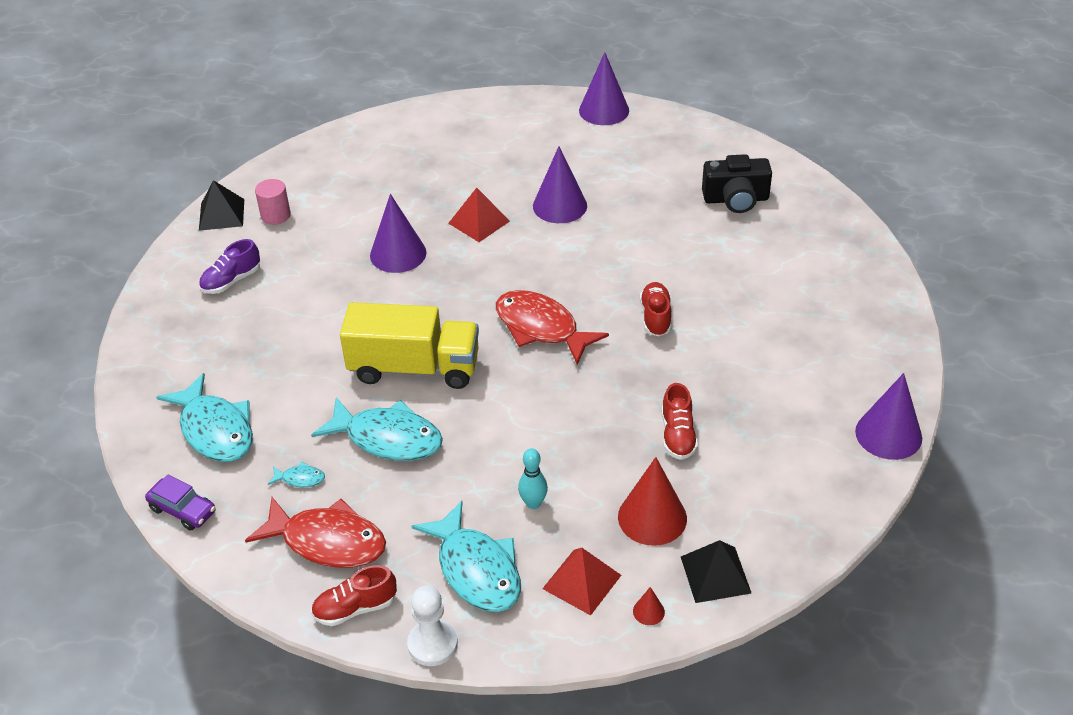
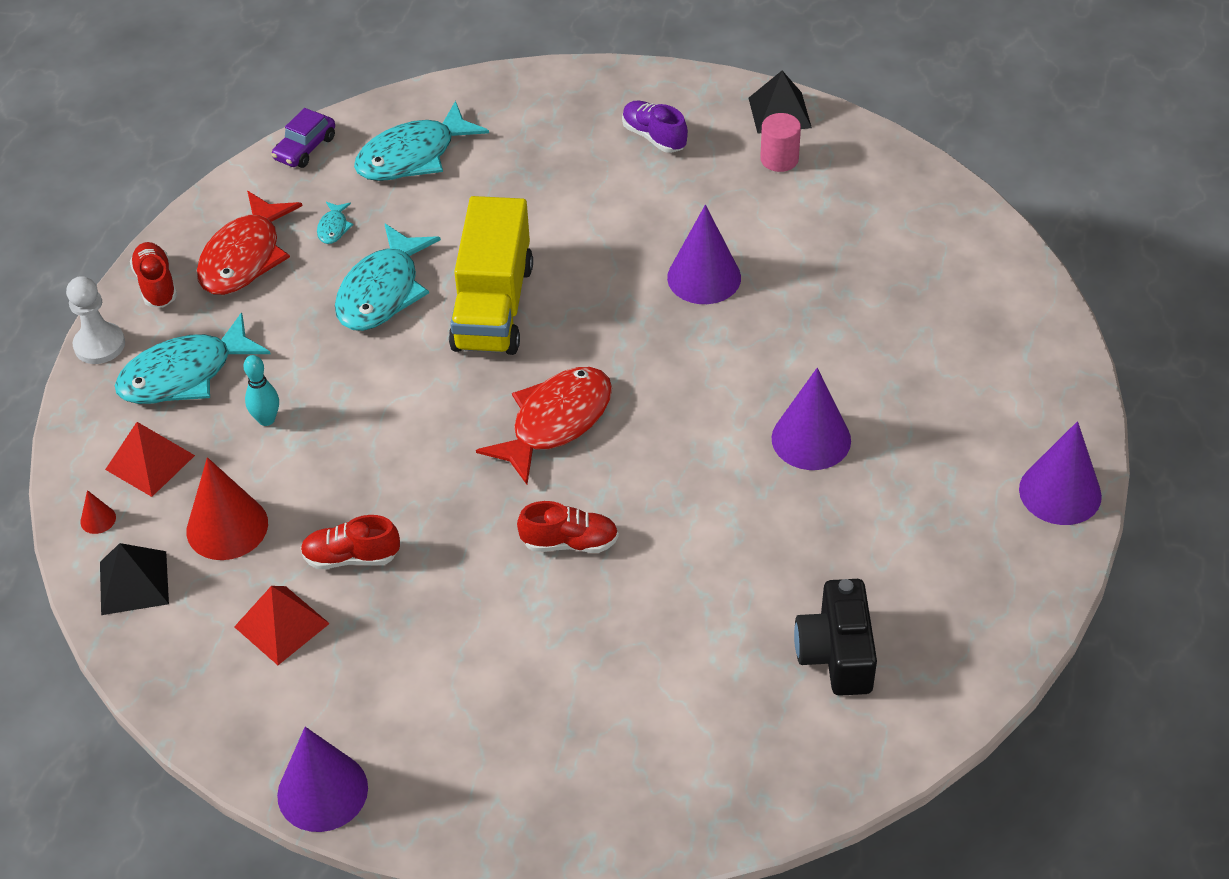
camera: 90 degrees right, 5 degrees up
red pyramid [448,188,510,242] -> red pyramid moved to [234,586,330,665]

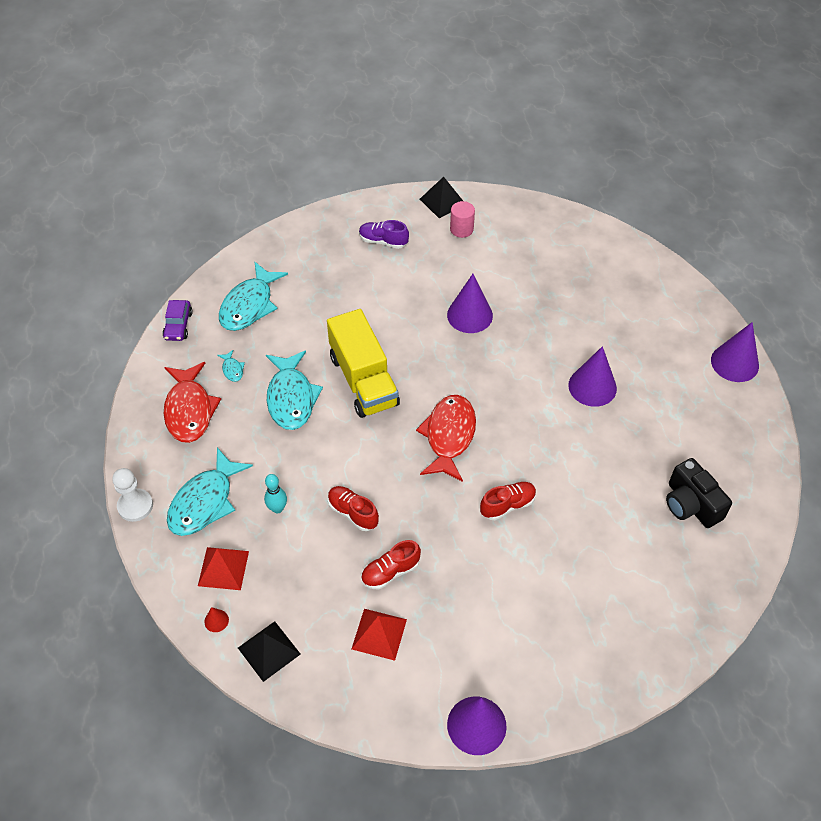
camera: 30 degrees left, 5 degrees up
red shoe [130,242,177,307] -> red shoe moved to [328,486,379,531]
red cone [186,457,268,560] -> none

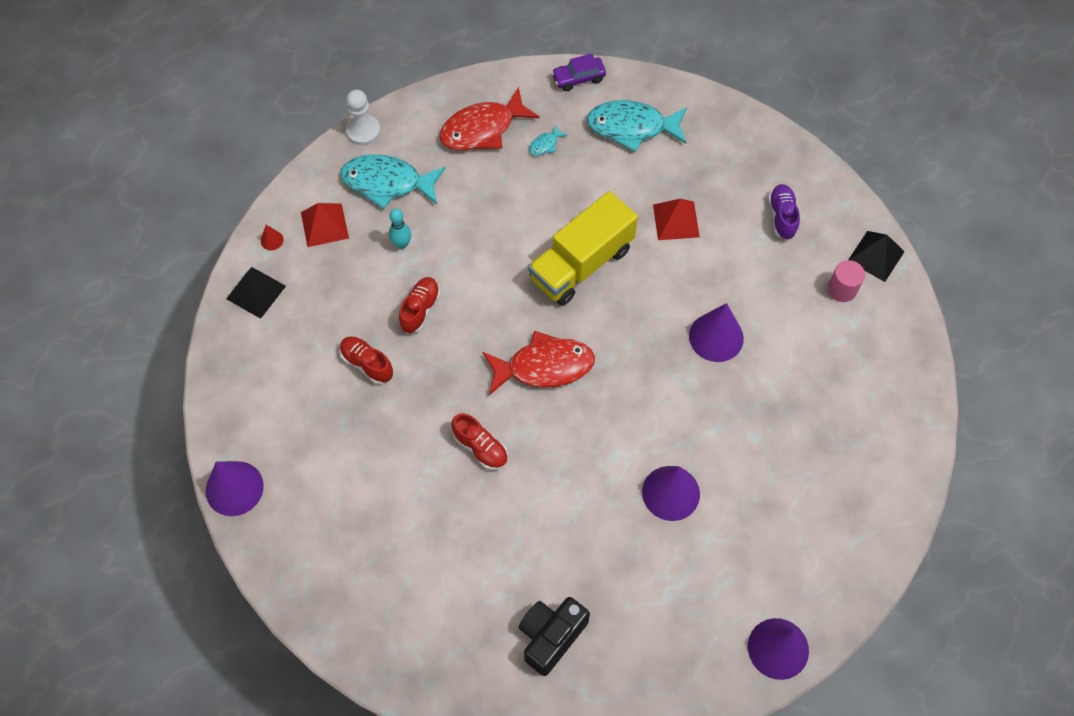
camera: 70 degrees right, 10 degrees up
turquoise fish [266,351,323,430] -> none
red pyramid [352,609,407,661] -> red pyramid moved to [653,198,700,240]

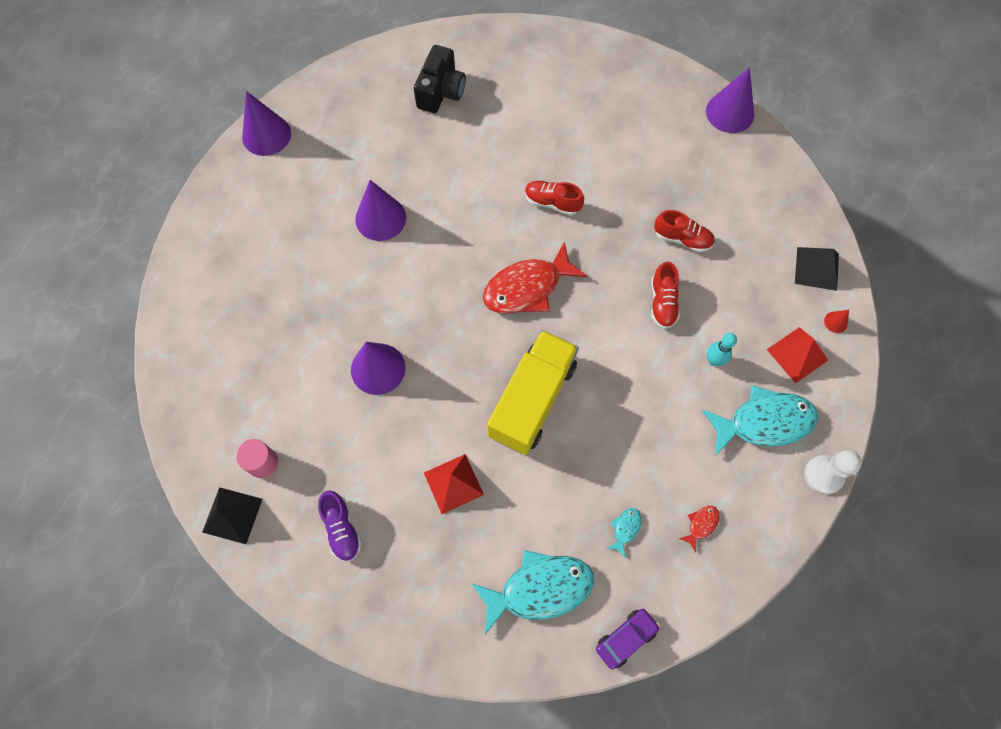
camera: 160 degrees right, 5 degrees up
red fish [439,87,540,150] -> red fish [679,506,719,552], size x0.42

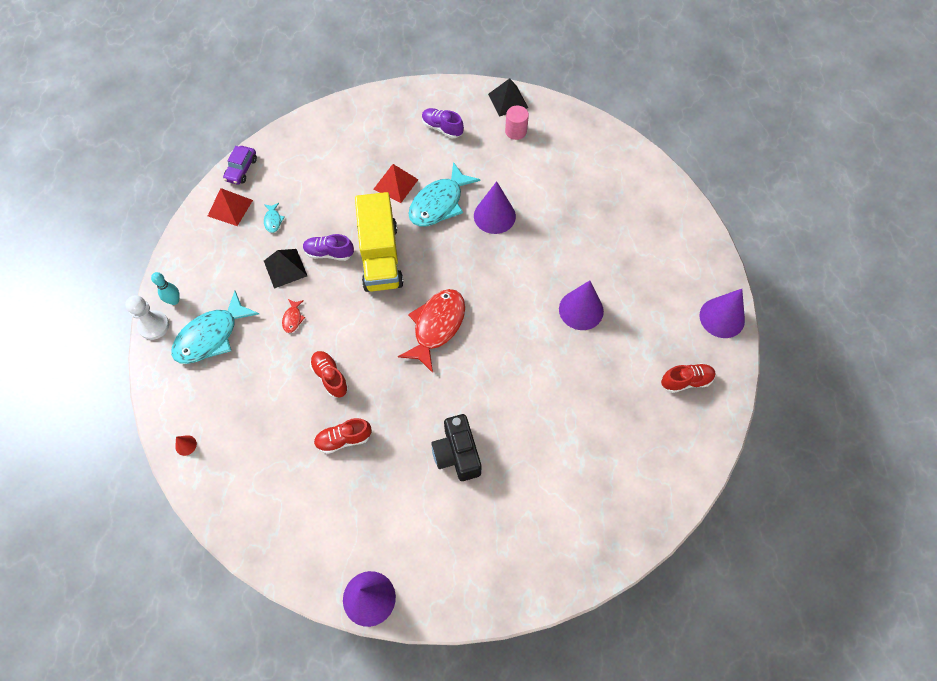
camera: 145 degrees right, 5 degrees down
black camera [414,45,466,113] -> black camera moved to [431,414,481,481]
turquoise fish [471,550,594,635] -> turquoise fish moved to [408,162,481,226]
red shoe [525,181,584,216] -> red shoe moved to [661,363,715,393]
red fish [679,506,719,552] -> red fish moved to [282,299,305,333]
turquoise bowling pin [707,333,737,366] -> turquoise bowling pin moved to [151,272,180,305]
red pyramid [767,327,828,383] -> red pyramid moved to [208,188,253,226]
black pyramid [795,247,839,291] -> black pyramid moved to [264,249,307,289]
none -> purple shoe [303,234,354,261]

